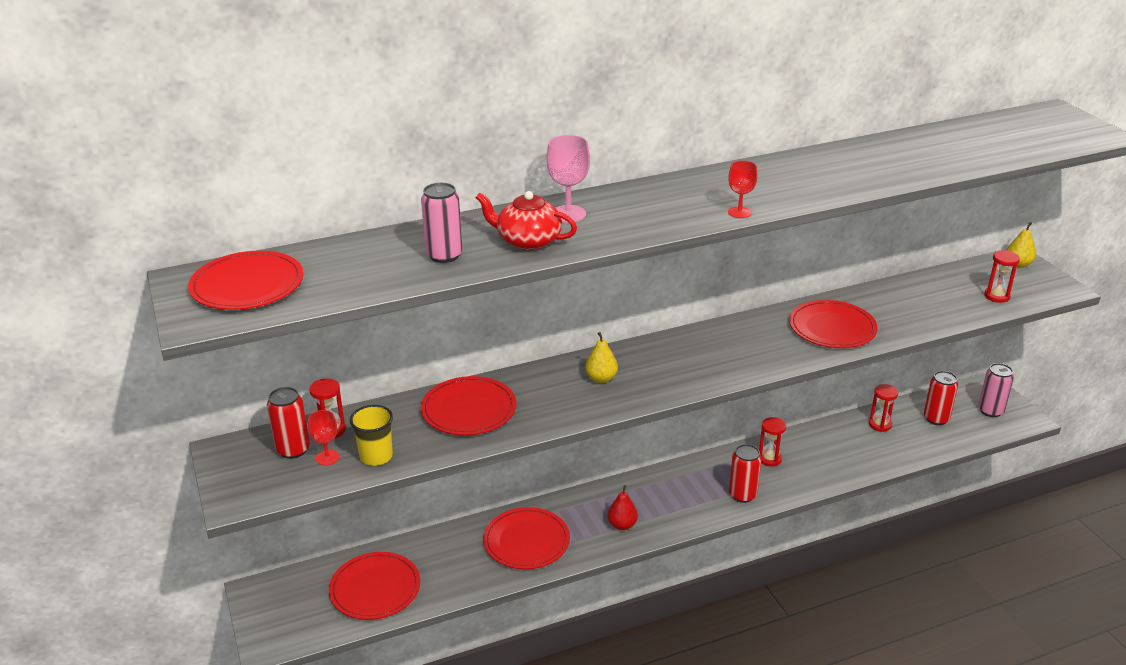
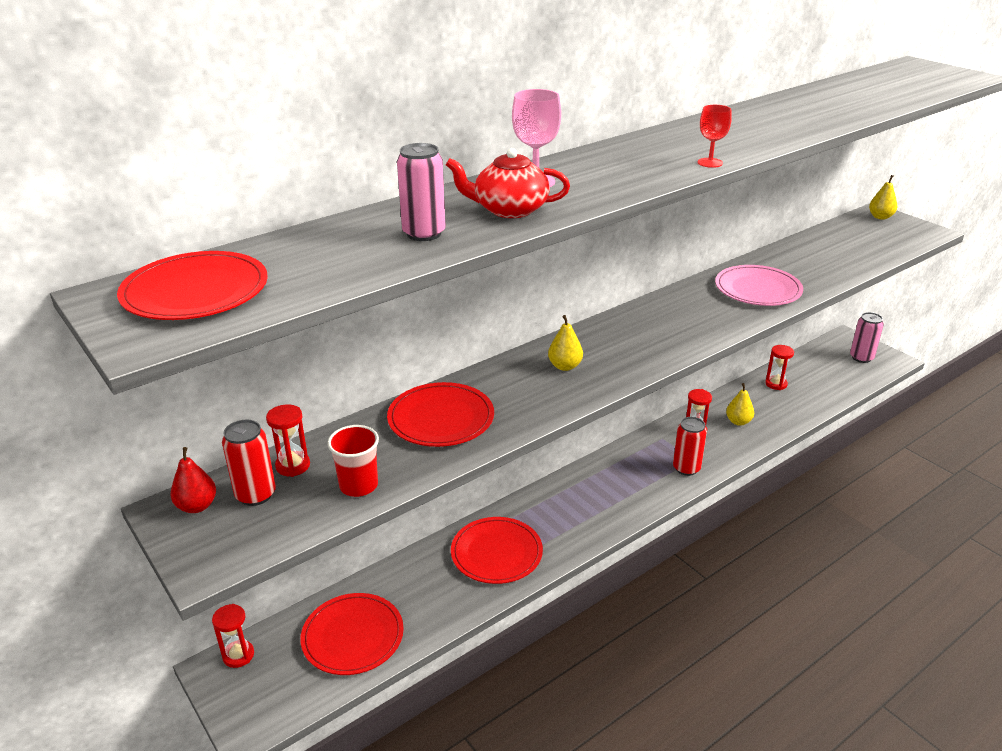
camera: 15 degrees left, 0 degrees up
red goblet [308,410,339,466] -> none
yellow cup [350,405,393,466] -> red cup [327,425,379,497]
red pear [607,485,638,530] -> red pear moved to [170,447,216,513]
red plate [789,300,878,348] -> pink plate [715,265,803,306]
red can [924,371,958,425] -> none
red hourglass [984,250,1020,303] -> red hourglass moved to [212,604,254,668]
none -> yellow pear [726,383,754,426]

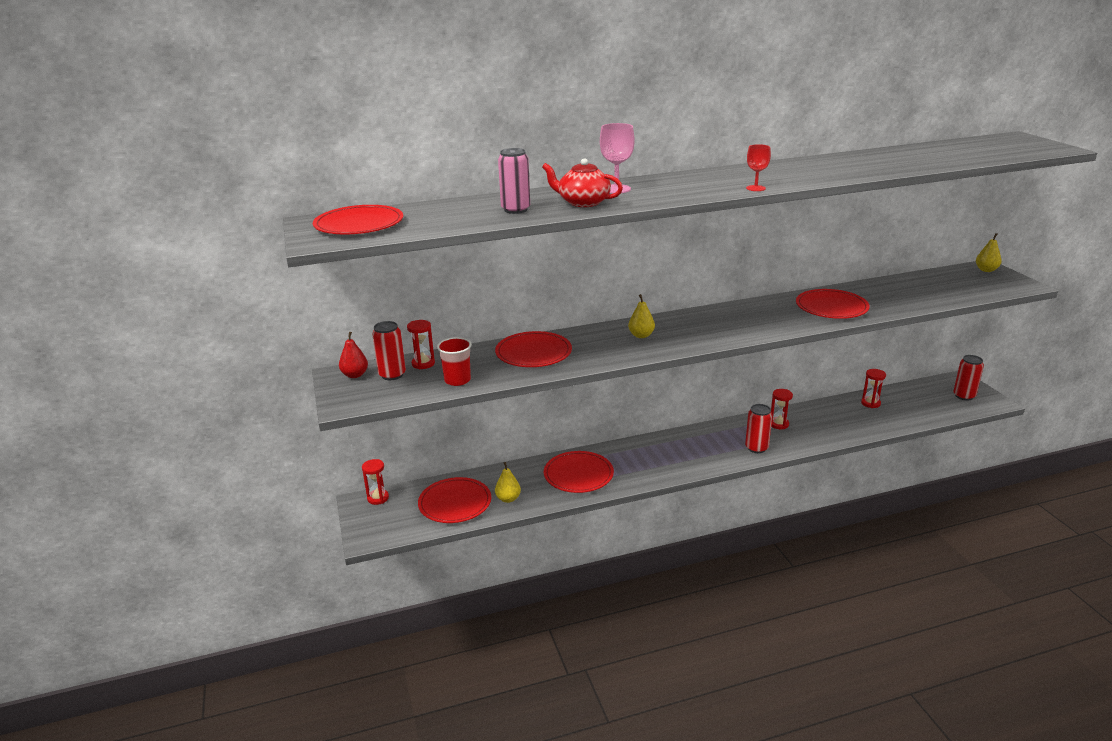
camera: 20 degrees right, 5 degrees down
pink plate [715,265,803,306] -> red plate [796,289,870,319]
yellow pear [726,383,754,426] -> yellow pear moved to [495,462,521,503]
pink can [850,312,884,363] -> red can [953,355,984,400]

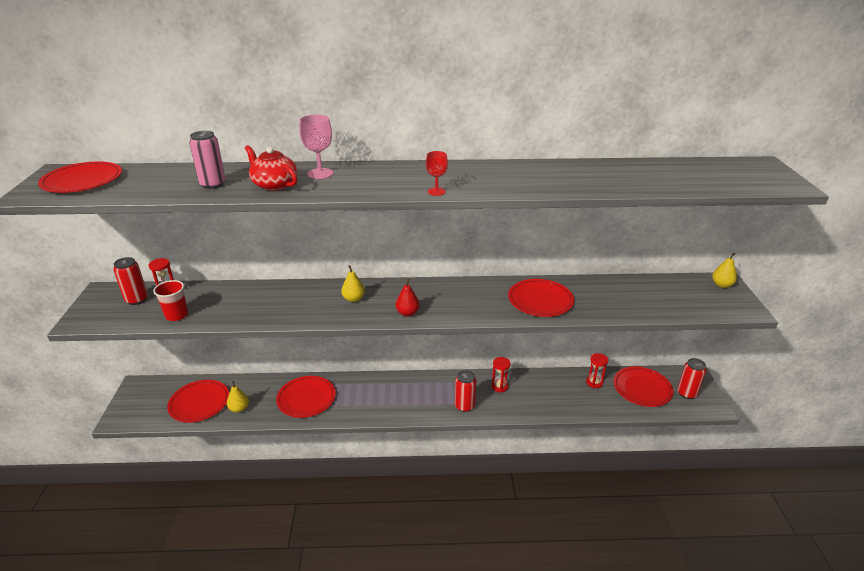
camera: 15 degrees right, 5 degrees up
red pear [339,332,368,378] -> red pear moved to [396,279,420,317]
red hourglass [362,459,389,505] -> none
red plate [495,331,572,367] -> red plate moved to [613,366,673,407]

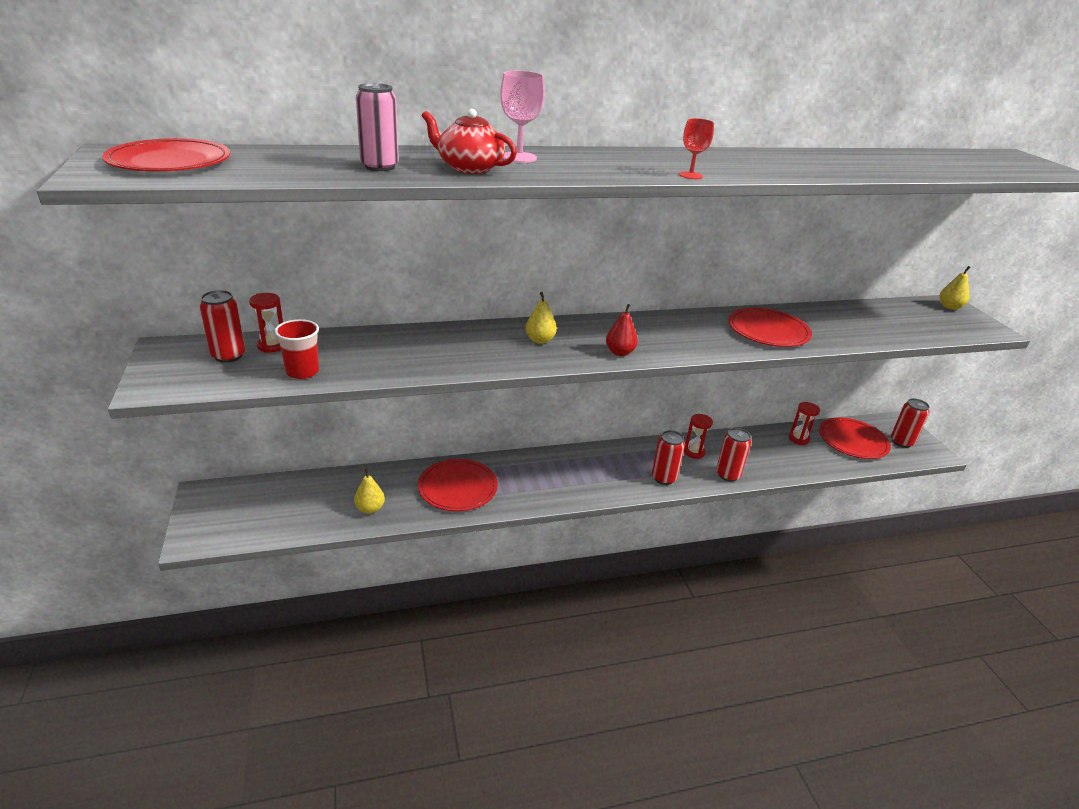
camera: 15 degrees left, 0 degrees up
red plate [167,380,229,422] -> none
none -> red can [716,428,751,481]

